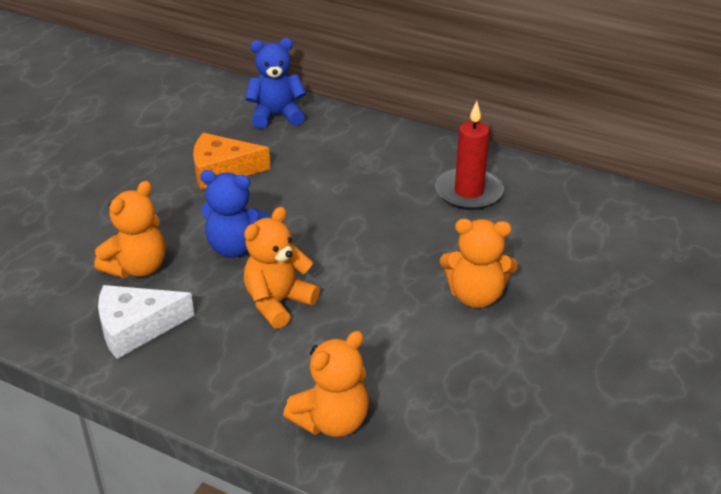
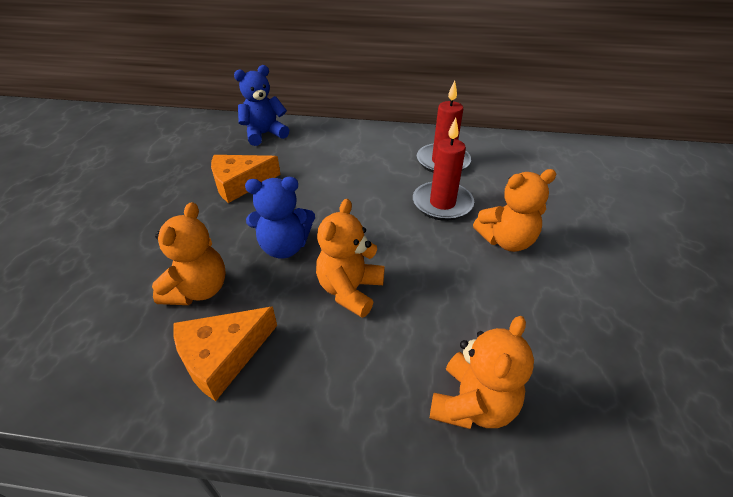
camera: 20 degrees left, 5 degrees up
white cheese [98,285,194,359] -> orange cheese [173,306,277,401]
none -> red candle [413,118,474,221]

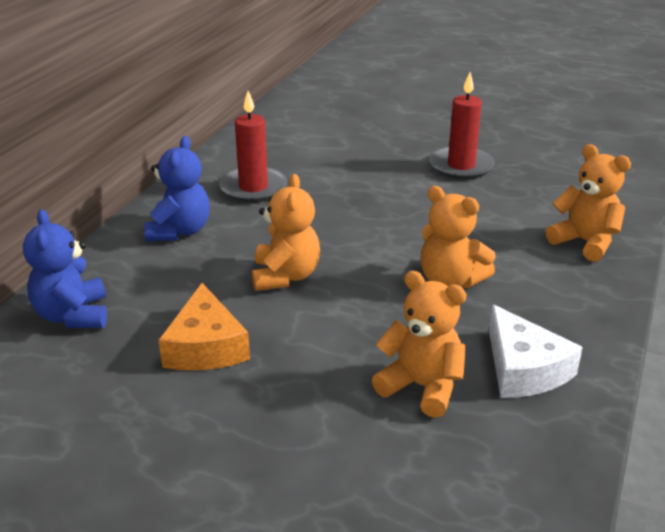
camera: 75 degrees left, 10 degrees down
orange cheese [173,306,277,401] -> white cheese [489,304,583,398]
blue teddy bear [245,177,315,259] -> blue teddy bear moved to [144,136,210,242]
red candle [413,118,474,221] -> red candle moved to [429,72,495,180]
orange teddy bear [473,169,556,252] -> orange teddy bear moved to [252,174,320,291]

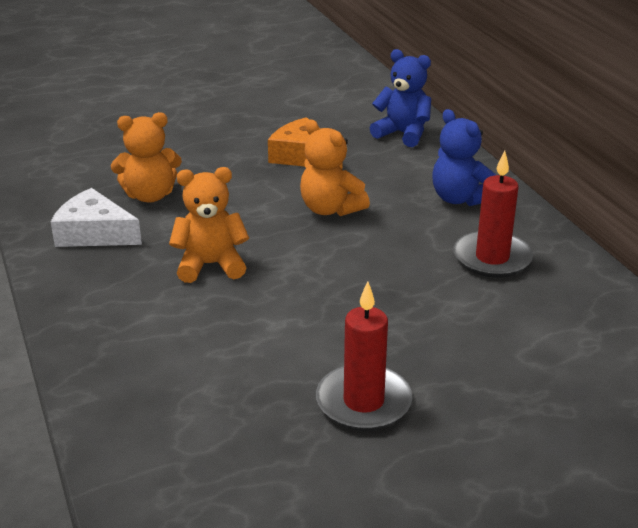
camera: 135 degrees right, 0 degrees up
orange teddy bear [546,144,631,262] -> none

